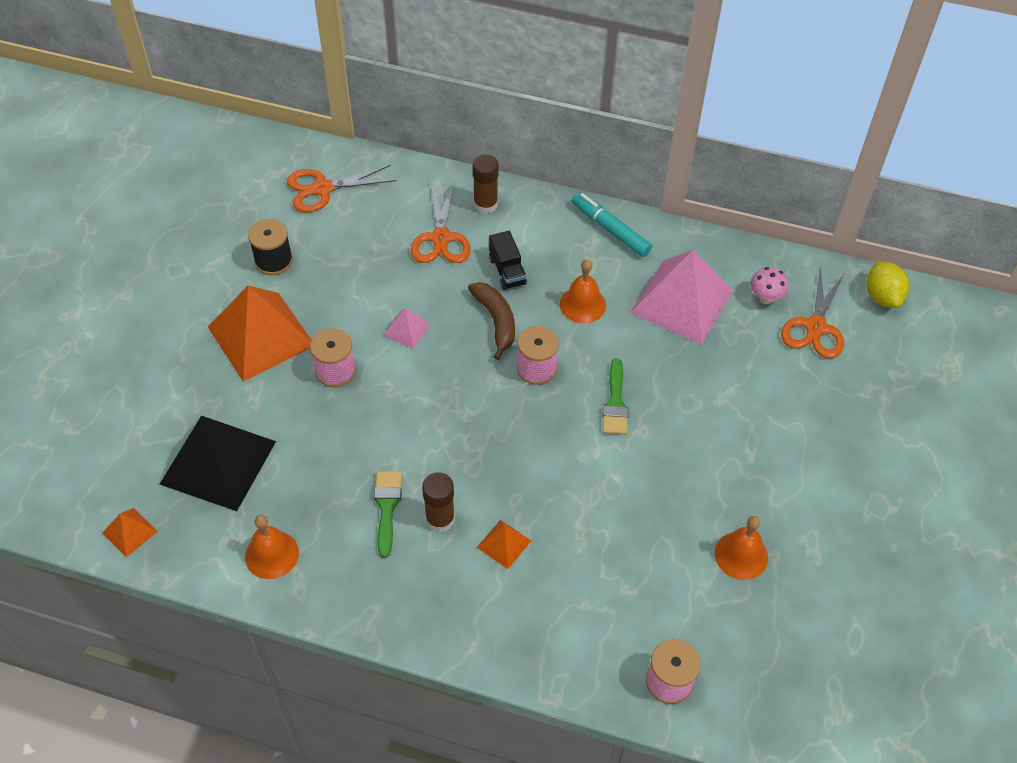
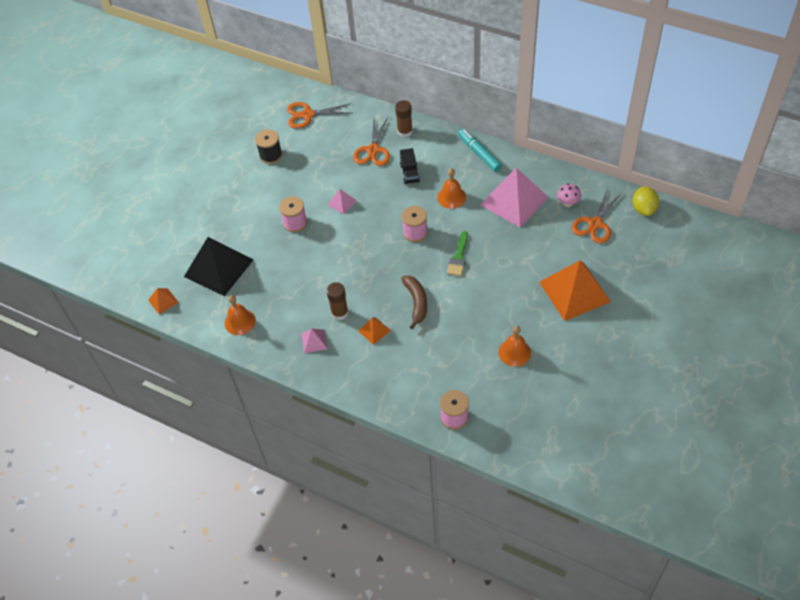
camera: 15 degrees right, 0 degrees up
orange pyramid [208,285,312,382] -> orange pyramid moved to [539,260,611,321]
green brush [374,471,402,558] -> none
brown banana [468,282,515,360] -> brown banana moved to [401,276,427,329]
none -> pink pyramid [301,329,328,354]

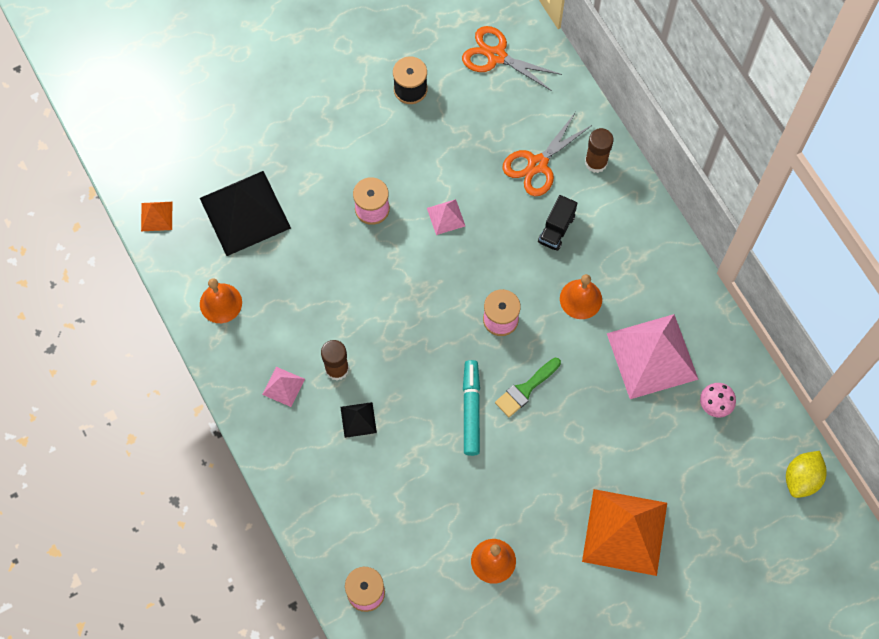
camera: 30 degrees right, 15 degrees up
orange pyramid [358,317,391,345] -> black pyramid [340,402,377,438]
brown banana [401,276,427,329] -> none
turquoise marker [458,129,502,172] -> turquoise marker moved to [463,360,480,456]
orange scissors [572,188,622,244] -> none

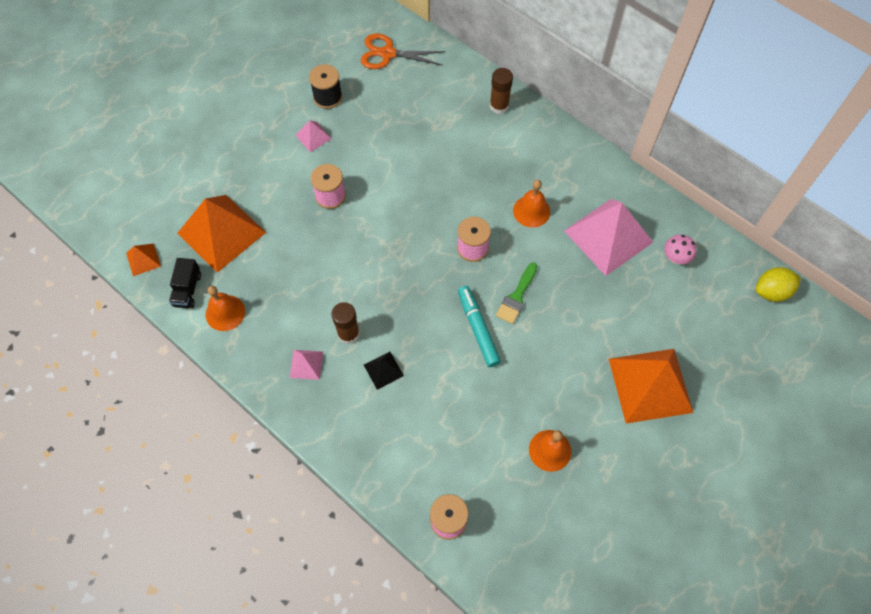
camera: 20 degrees left, 5 degrees down
black pyramid [200,171,291,256] -> orange pyramid [177,195,266,273]
pink pyramid [427,199,465,235] -> pink pyramid moved to [295,120,332,152]
orange scissors [503,113,592,196] -> none
black truck [538,195,577,251] -> black truck moved to [169,258,201,308]
yellow lemon [786,451,827,498] -> yellow lemon turned 60 degrees clockwise [756,267,801,302]

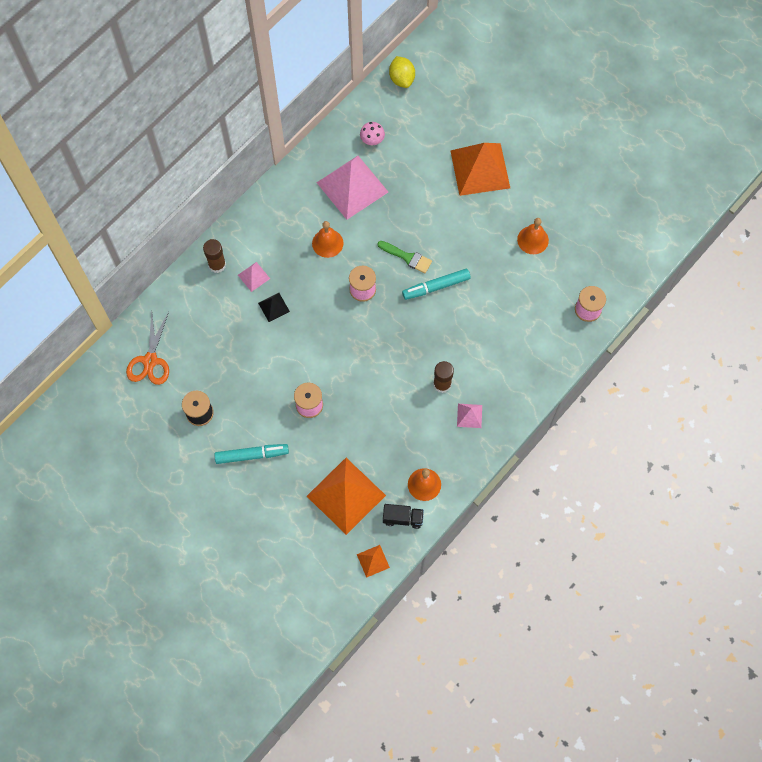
camera: 90 degrees left, 5 degrees up
pink pyramid [295,120,332,152] -> pink pyramid moved to [238,262,270,292]
black pyramid [364,352,404,390] -> black pyramid moved to [258,293,290,322]
none -> turquoise marker [214,444,289,464]

